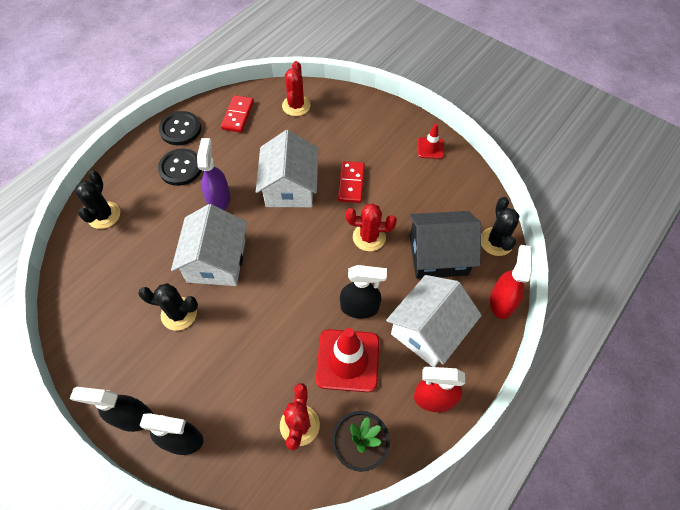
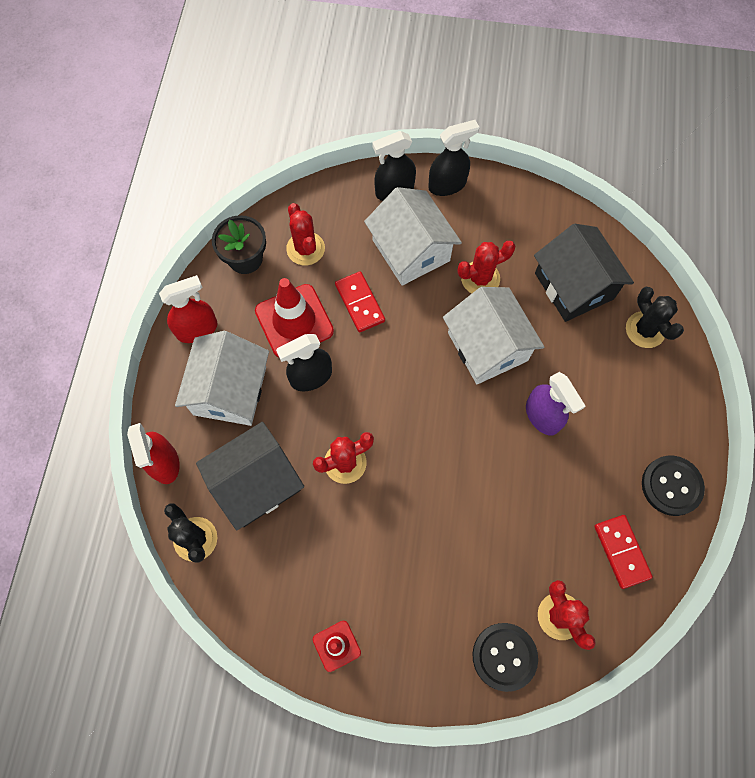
camera: 150 degrees right, 10 degrees up
black cactus [138,283,198,330] -> red cactus [457,241,515,293]
black button [158,149,202,186] -> black button moved to [472,623,538,692]
white house [256,130,318,207] -> white house moved to [364,187,462,286]
red domino [338,161,365,203] -> red domino moved to [335,271,385,332]
none -> black house [534,223,634,322]

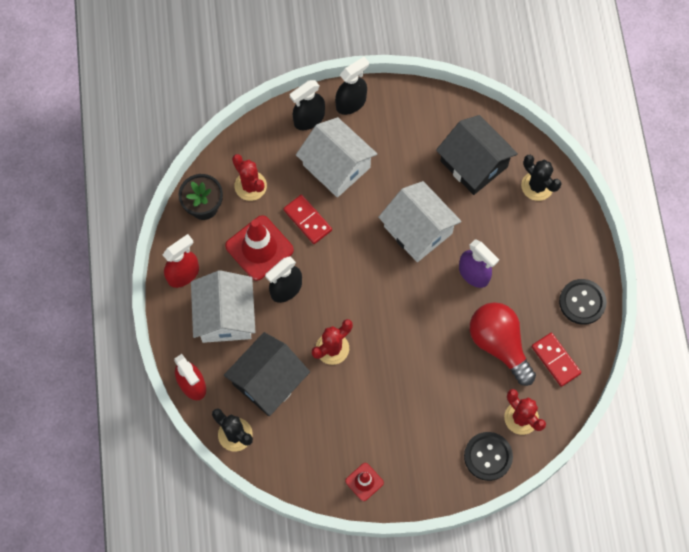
camera: 15 degrees left, 0 degrees up
red cactus [457,241,515,293] -> none
none -> red light bulb [470,302,536,386]

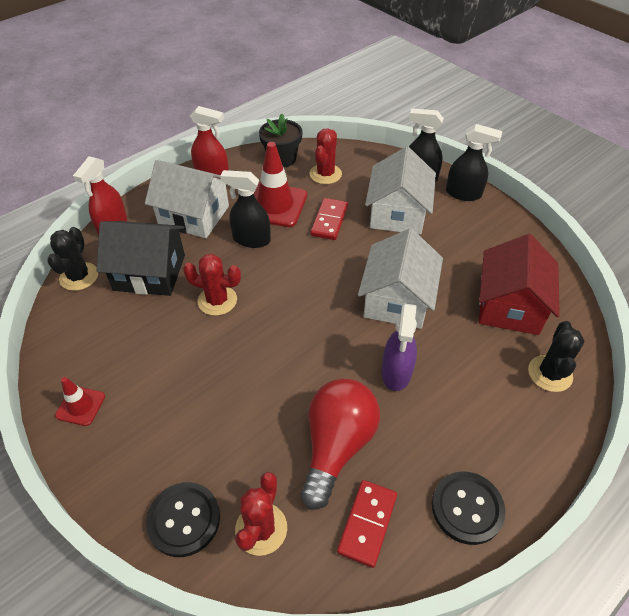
camera: 55 degrees right, 20 degrees down
white house [191,270,256,343] -> white house turned 60 degrees clockwise [145,160,229,238]
black house [436,115,518,195] -> red house [479,234,560,335]

